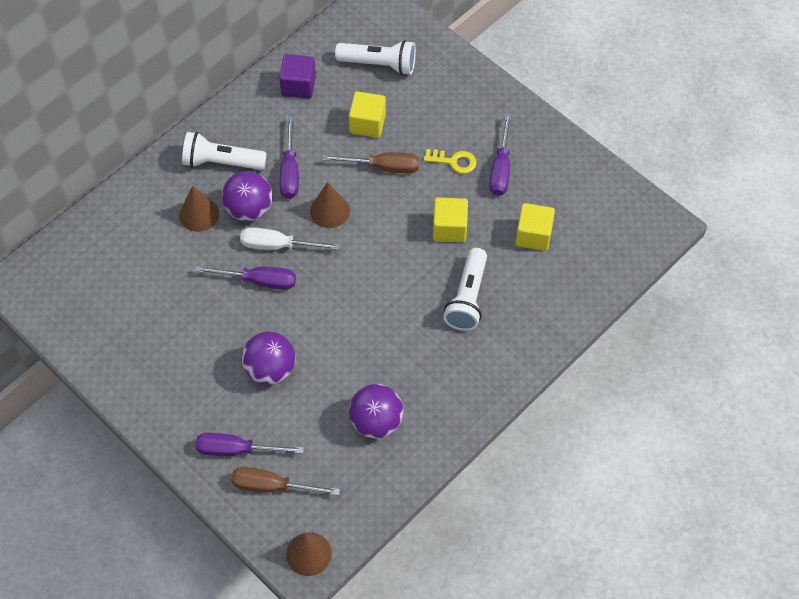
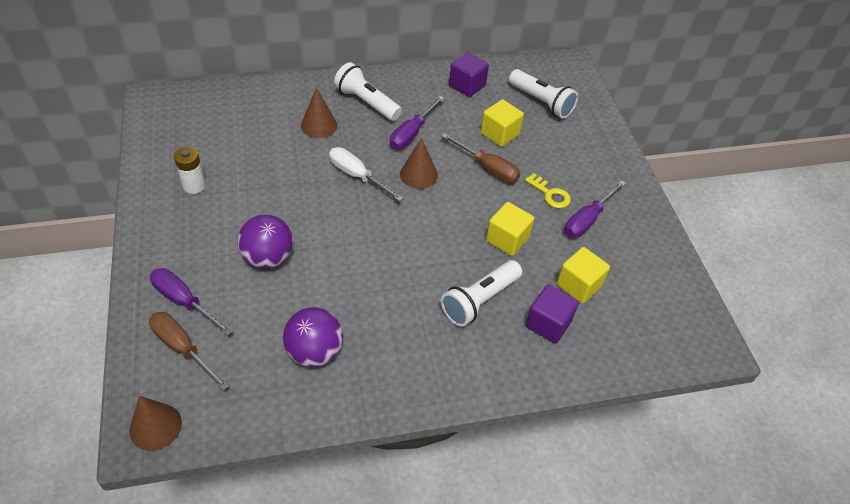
camera: 30 degrees right, 10 degrees down
purple screwdriver [195,266,296,290] -> none
purple ball [222,171,273,222] -> none
none -> white battery [174,147,206,194]
none -> purple cube [526,285,579,344]

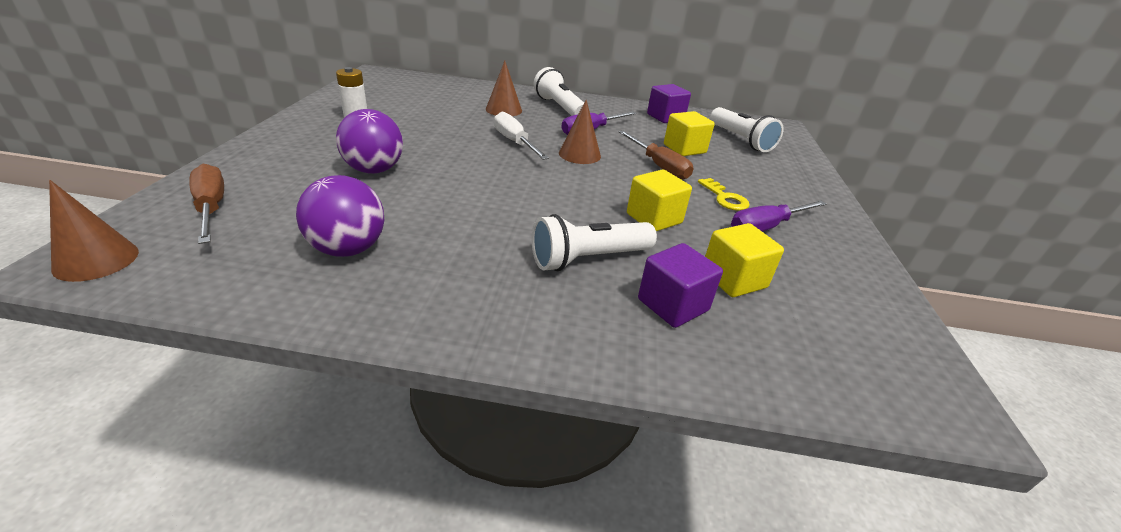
camera: 20 degrees right, 15 degrees down
purple screwdriver [150,268,233,336] -> none

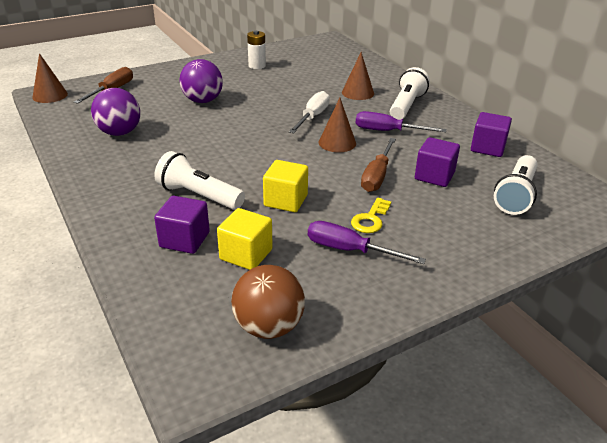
camera: 55 degrees right, 0 degrees up
yellow cube [664,111,715,156] -> purple cube [415,137,460,187]
none -> brown ball [231,265,305,339]

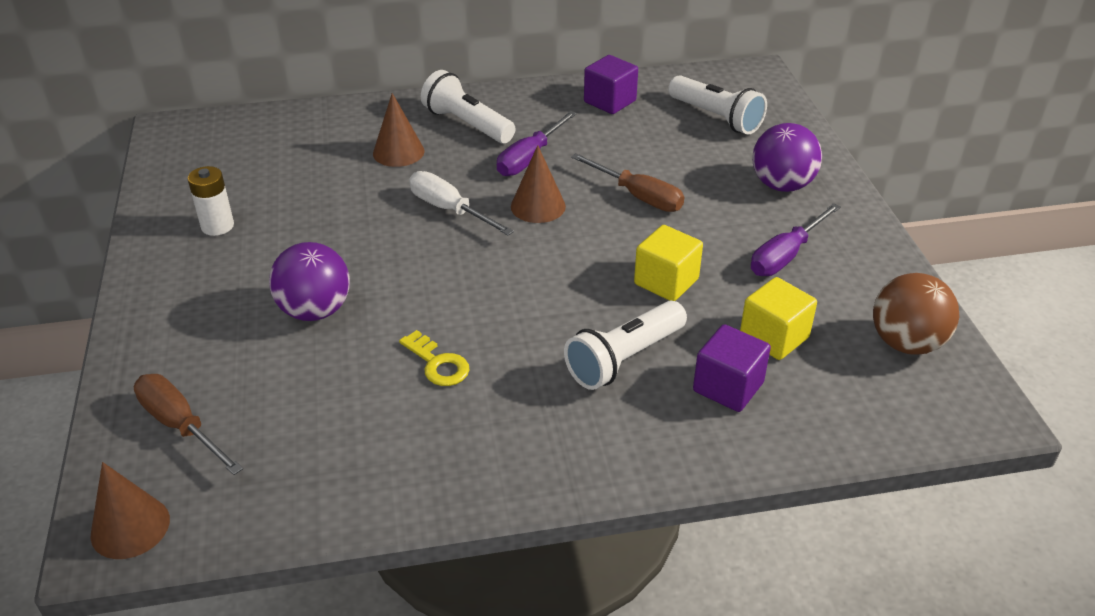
camera: 70 degrees left, 5 degrees up
purple ball [91,88,140,136] -> purple ball moved to [752,123,822,192]
yellow key [351,198,391,233] -> yellow key moved to [399,330,470,386]
purple cube [415,137,460,187] -> none

